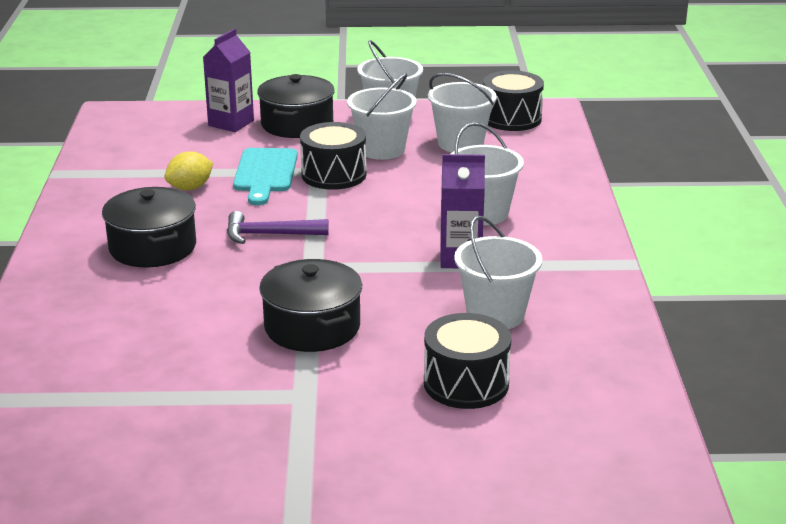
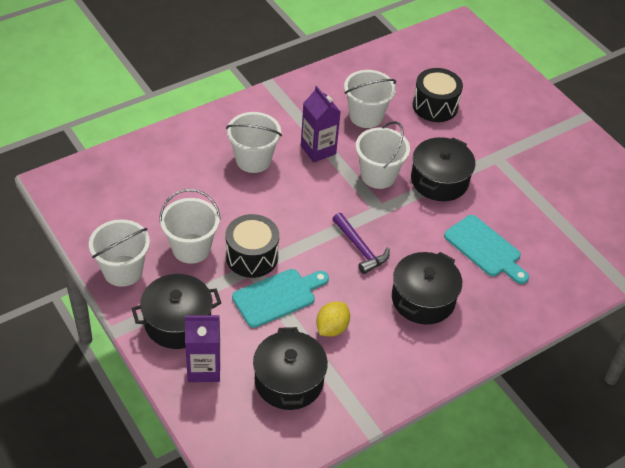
camera: 125 degrees left, 20 degrees up
yellow lemon [164,151,213,191] -> yellow lemon turned 75 degrees counterclockwise [316,302,350,337]
white bucket [428,73,497,152] -> white bucket moved to [355,121,410,189]
black drum [483,70,544,131] -> none
none -> black pot [253,327,328,410]
none -> turquoise cutting board [444,215,529,284]

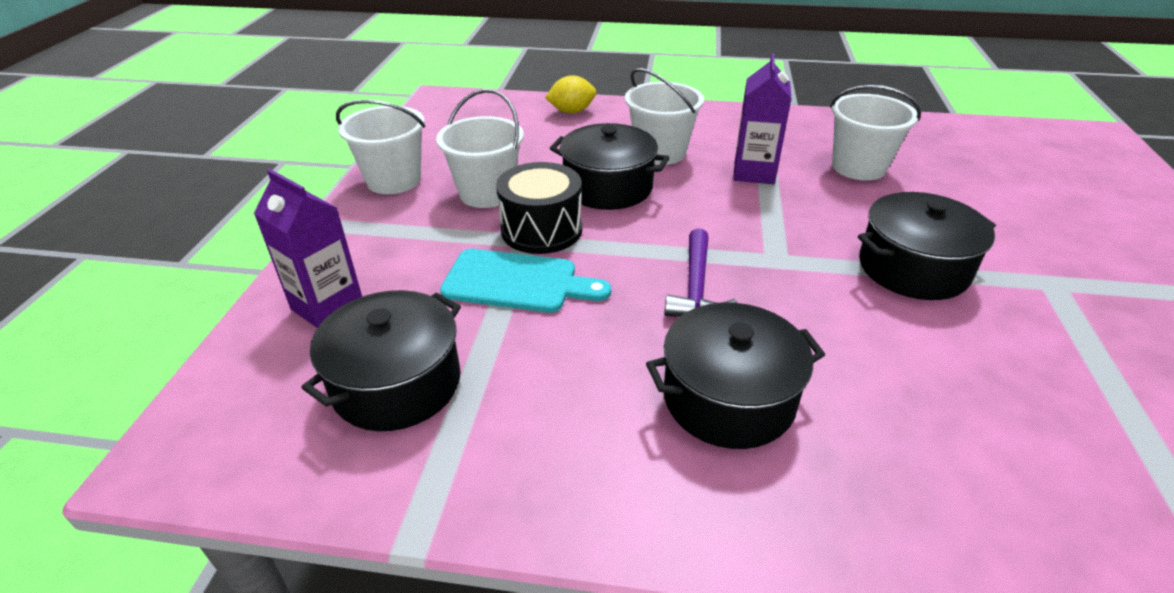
camera: 45 degrees right, 10 degrees down
black pot [132,274,221,349] -> black pot moved to [550,123,669,210]
yellow lemon [316,302,350,337] -> yellow lemon moved to [545,75,596,113]
white bucket [355,121,410,189] -> none
black drum [413,68,463,122] -> none
turquoise cutting board [444,215,529,284] -> none

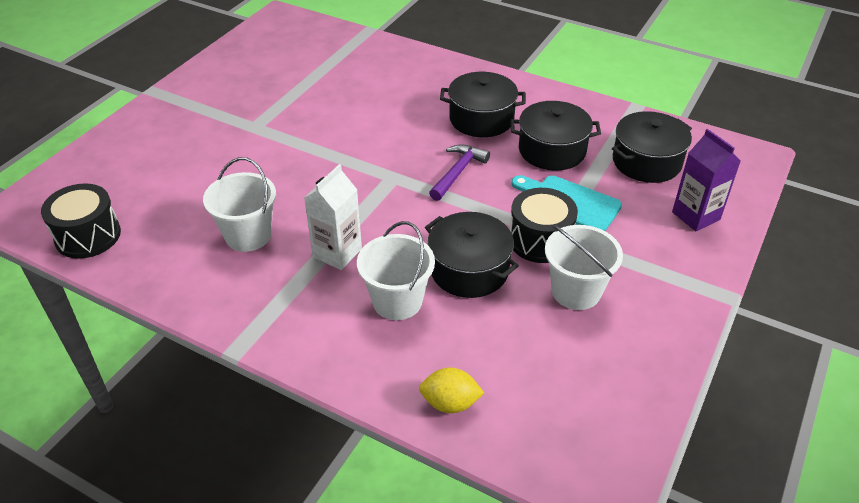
camera: 160 degrees left, 5 degrees up
white bucket [336,100,425,194] -> none
purple carton [734,53,791,184] -> white carton [304,164,362,270]
black pot [858,192,996,300] -> black pot moved to [510,101,601,171]
none -> black drum [41,183,121,259]

